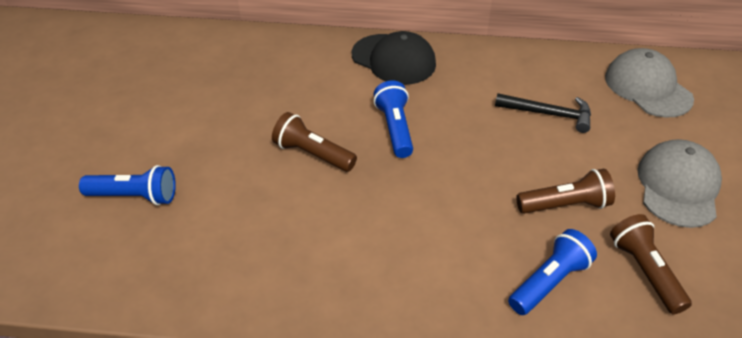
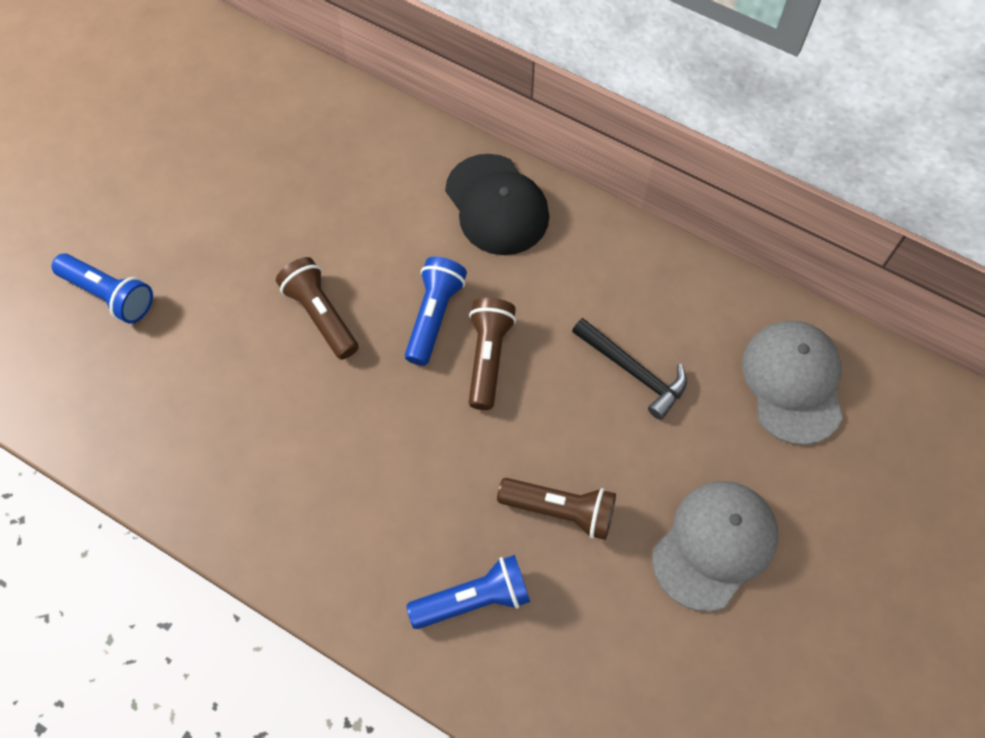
camera: 25 degrees right, 20 degrees up
brown flashlight [610,214,692,314] -> brown flashlight moved to [469,298,516,410]

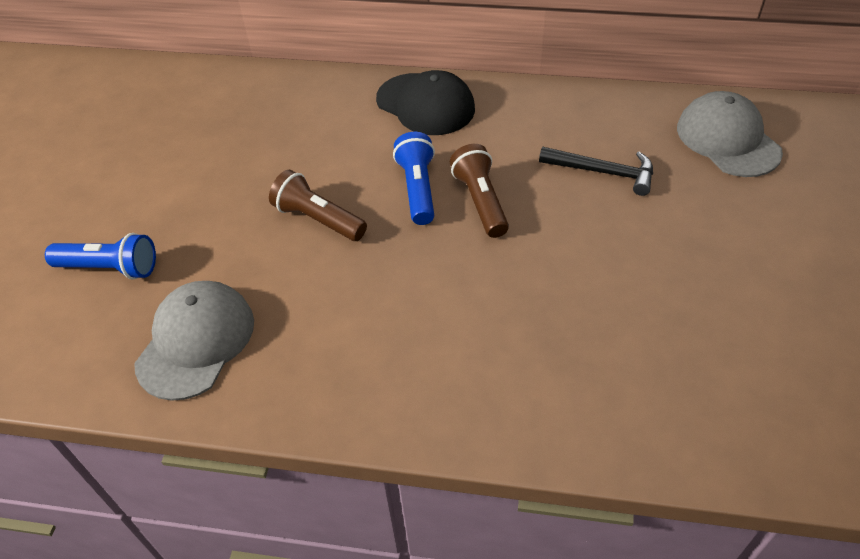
camera: 20 degrees left, 15 degrees down
blue flashlight [406,555,530,629] -> none
brown flashlight [497,478,616,540] -> none
grey cap [652,481,778,611] -> grey cap moved to [134,281,254,401]

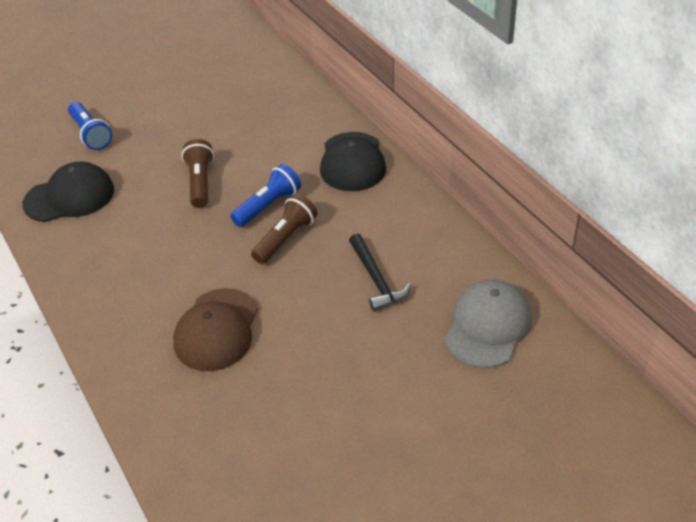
camera: 50 degrees right, 5 degrees down
grey cap [134,281,254,401] -> black cap [23,162,114,222]
none -> brown cap [173,288,258,371]

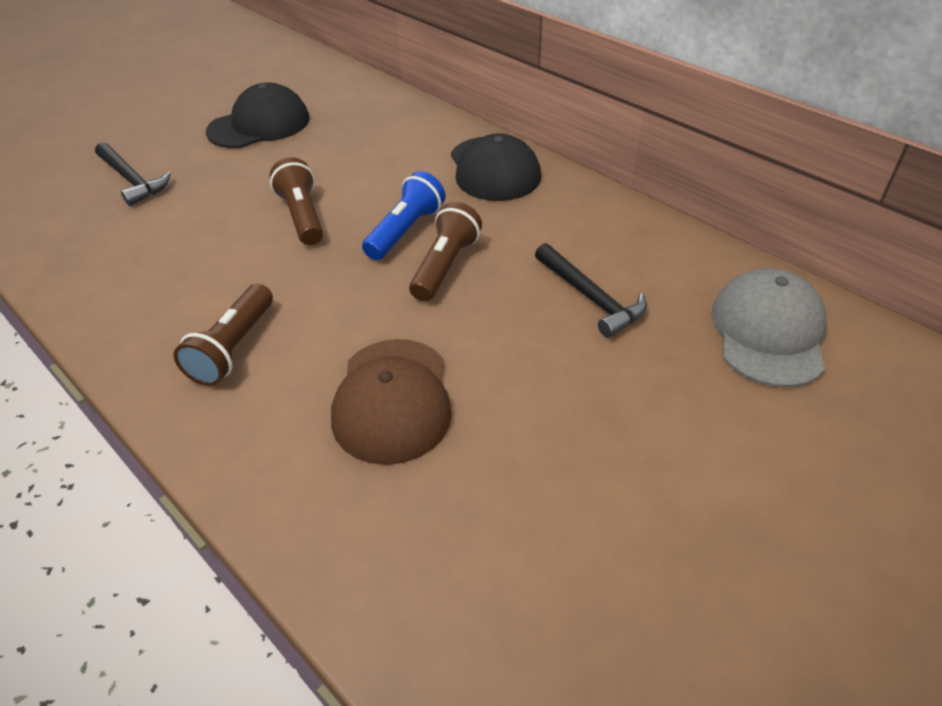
camera: 15 degrees left, 0 degrees up
black cap [23,162,114,222] -> black cap moved to [206,83,309,148]
blue flashlight [68,102,112,150] -> black hammer [95,142,171,206]
none -> brown flashlight [174,284,273,386]

